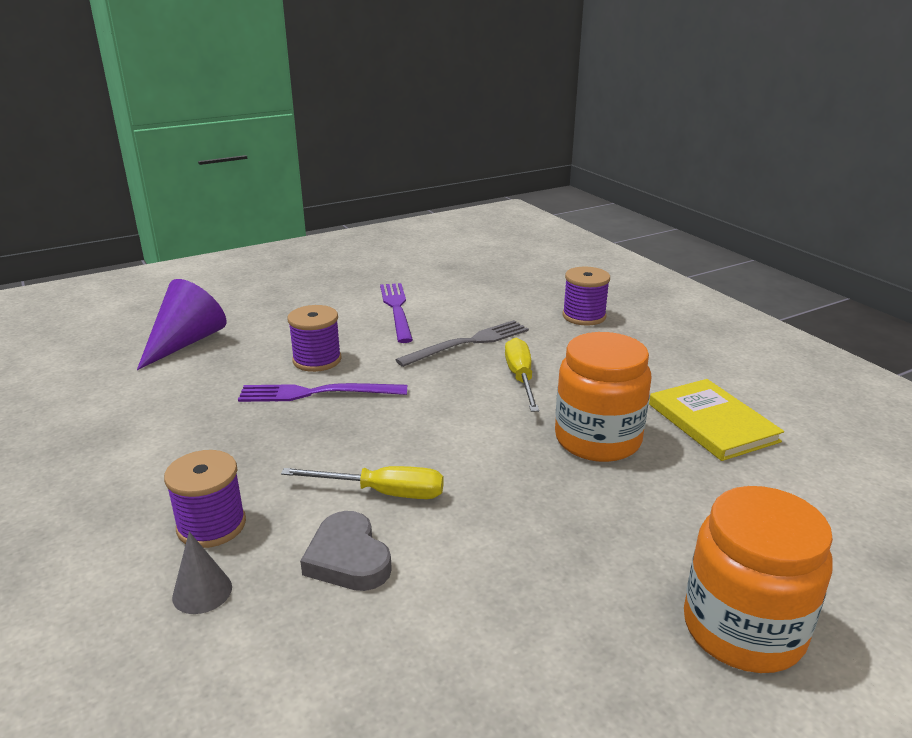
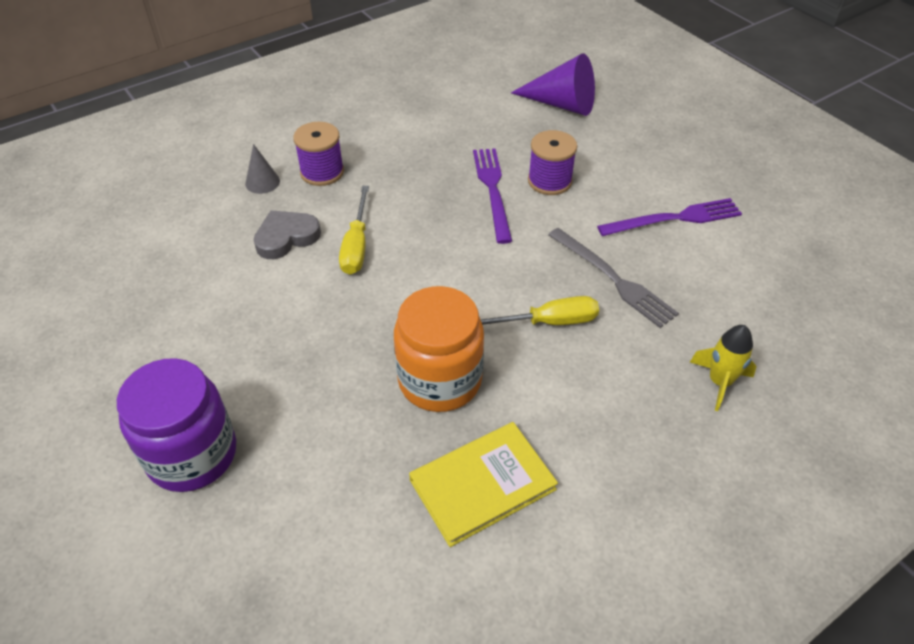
camera: 85 degrees right, 20 degrees up
purple spool [562,266,610,326] -> yellow rocket [690,325,757,411]
orange jar [684,486,833,673] -> purple jar [117,358,236,492]

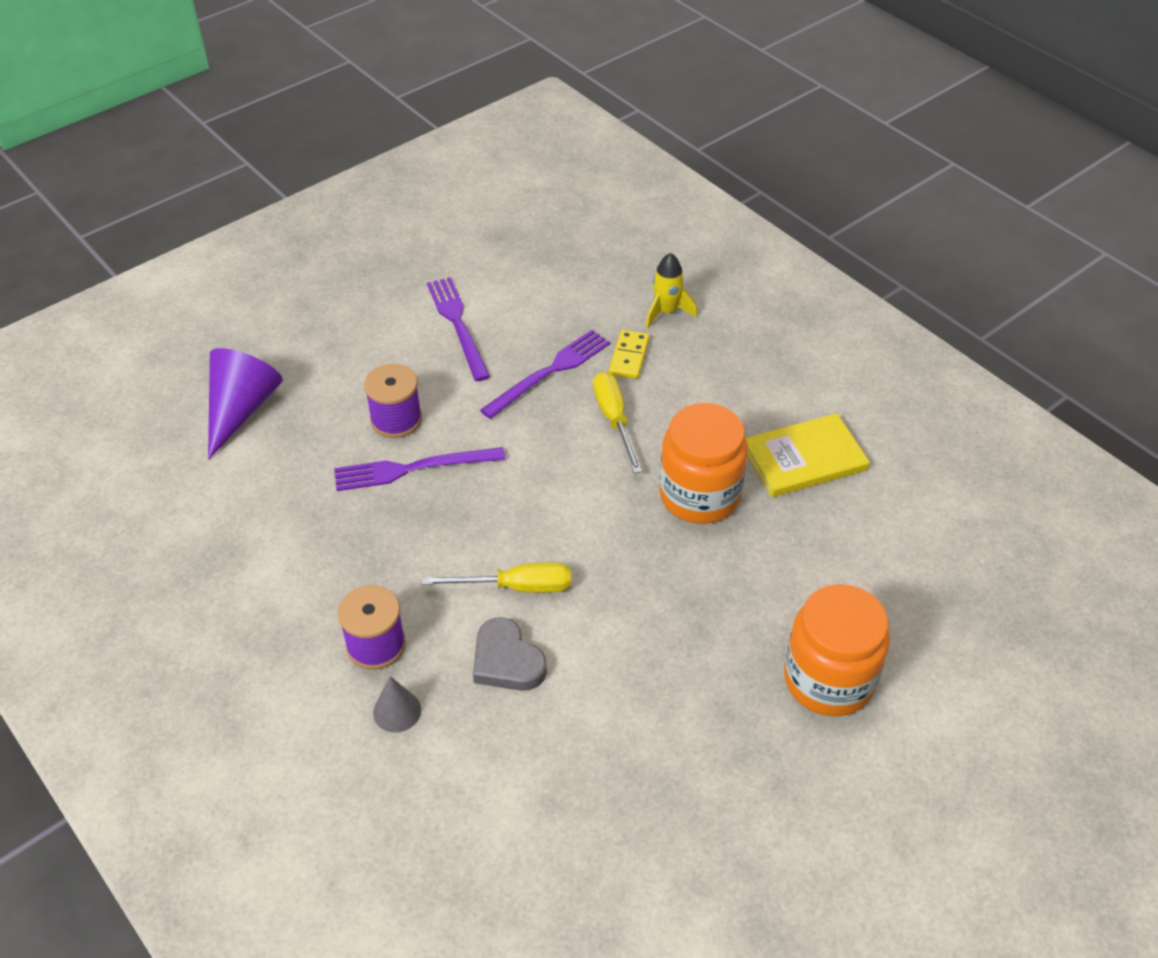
camera: 95 degrees left, 0 degrees up
purple jar [117,358,236,492] -> orange jar [784,584,890,716]
yellow book [409,422,558,547] -> yellow book turned 75 degrees counterclockwise [746,413,870,497]
grey fork [548,228,679,328] -> purple fork [480,330,610,419]
none -> yellow domino [609,330,650,379]

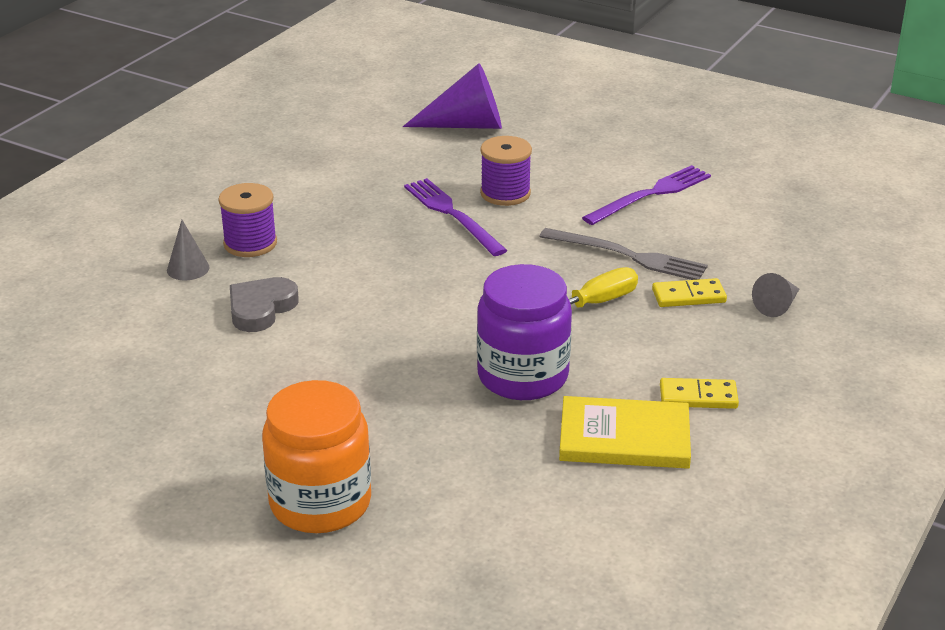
camera: 70 degrees right, 15 degrees down
yellow screwdriver [422,562,571,593] -> none
purple fork [480,330,610,419] -> grey fork [539,228,708,280]
yellow rocket [646,253,697,328] -> grey cone [752,273,799,317]
orange jar [659,403,748,524] -> purple jar [477,264,572,400]
yellow book [746,413,870,497] -> yellow book turned 45 degrees counterclockwise [559,396,691,469]
none -> yellow domino [660,378,739,409]

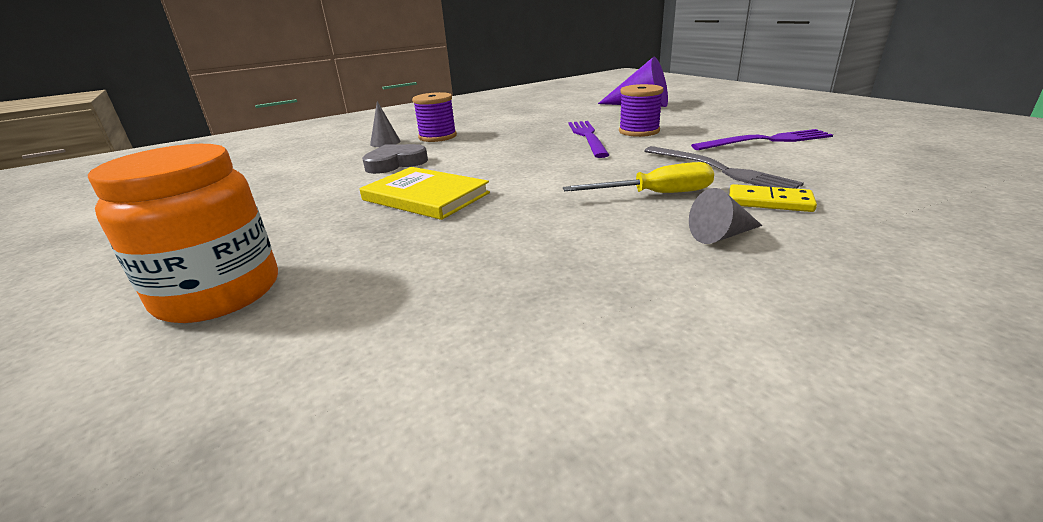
camera: 30 degrees right, 5 degrees down
purple jar [477,264,572,400] -> none
yellow book [559,396,691,469] -> yellow book moved to [360,167,490,220]
yellow domino [660,378,739,409] -> none
grey cone [752,273,799,317] -> grey cone moved to [689,188,763,244]

